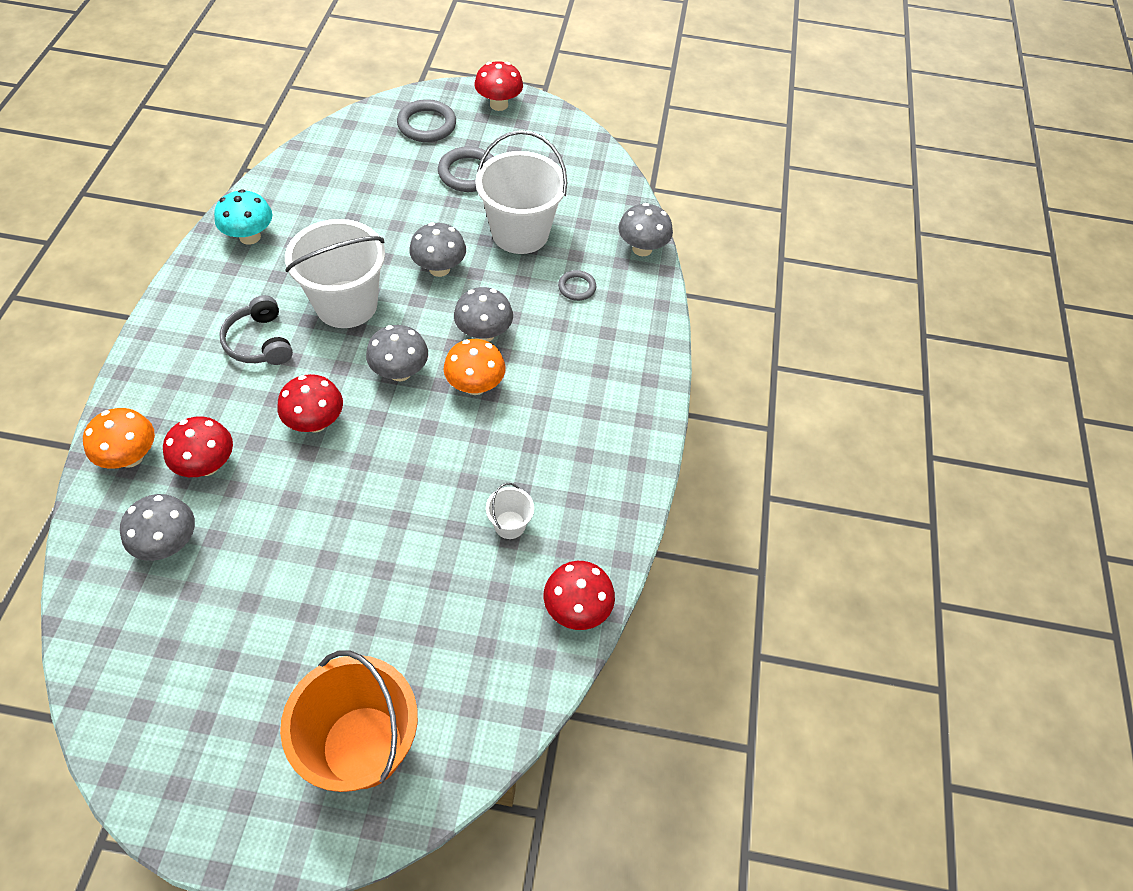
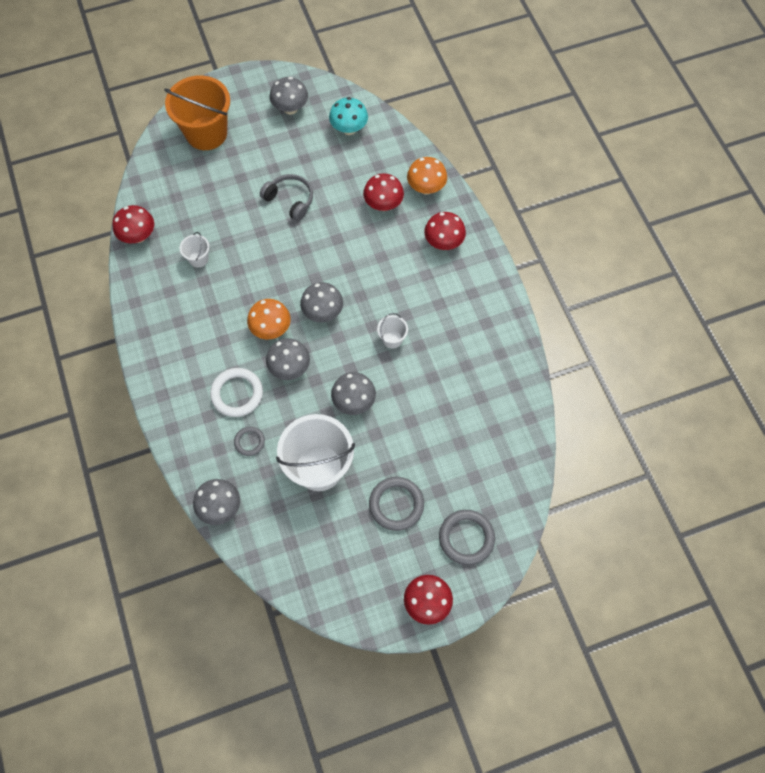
camera: 155 degrees right, 10 degrees up
grey mushroom [120,494,195,561] -> grey mushroom moved to [270,77,308,115]
turquoise mushroom [214,189,272,245] -> turquoise mushroom moved to [329,97,368,135]
grey headphones [219,295,293,365] -> grey headphones moved to [260,174,313,221]
red mushroom [277,374,343,433] -> red mushroom moved to [424,212,466,250]
white bucket [285,219,385,328] -> white bucket [377,313,408,349], size x0.44
none -> white ring [210,368,263,417]

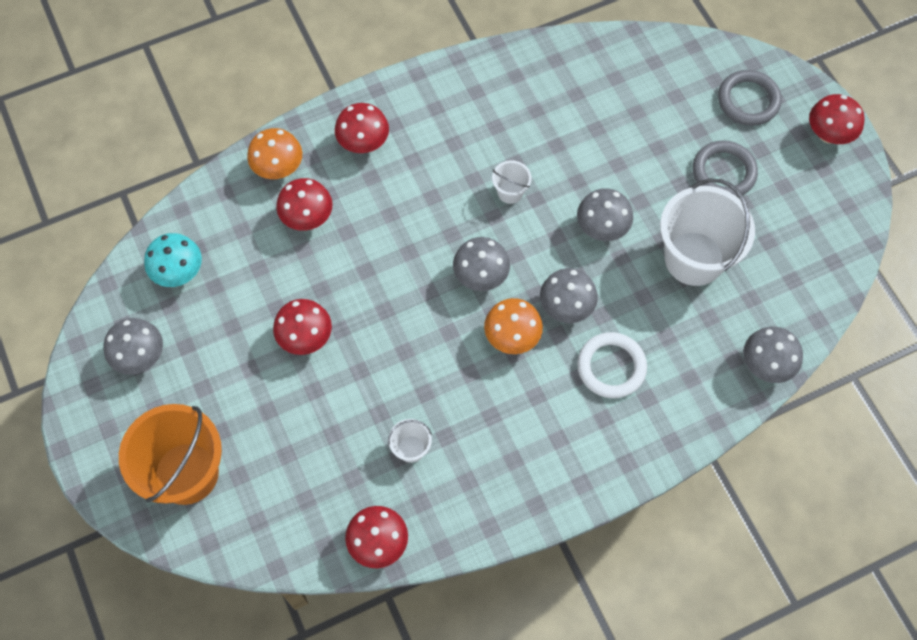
camera: 95 degrees left, 0 degrees up
grey ring [234,427,265,456] -> none
grey headphones [260,174,313,221] -> red mushroom [273,299,332,355]

